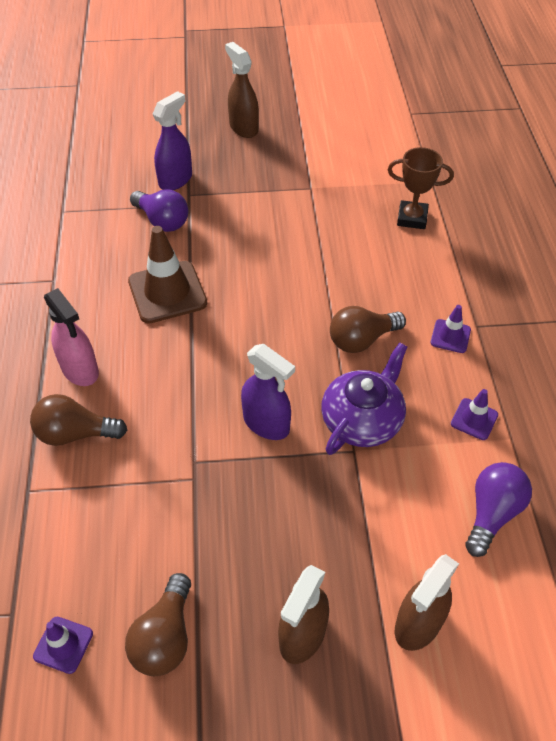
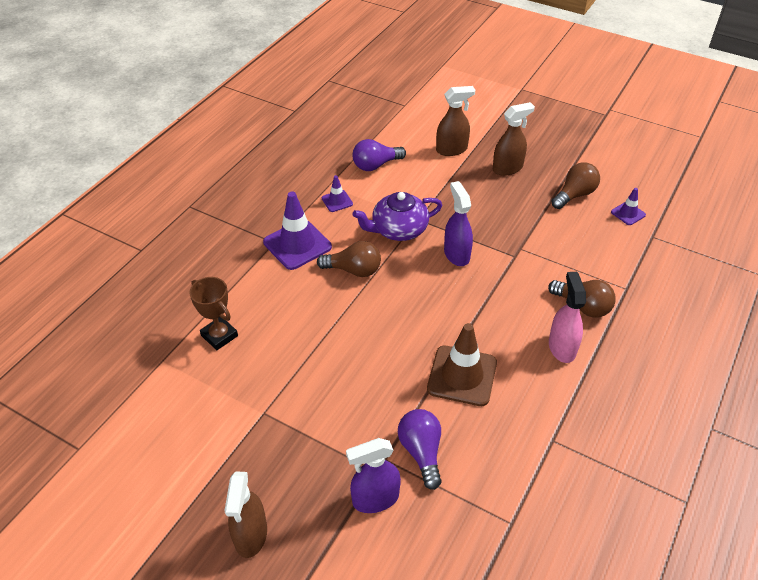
camera: 145 degrees left, 5 degrees down
purple traffic cone [430,305,471,353] -> purple traffic cone [263,191,332,270], size x1.98

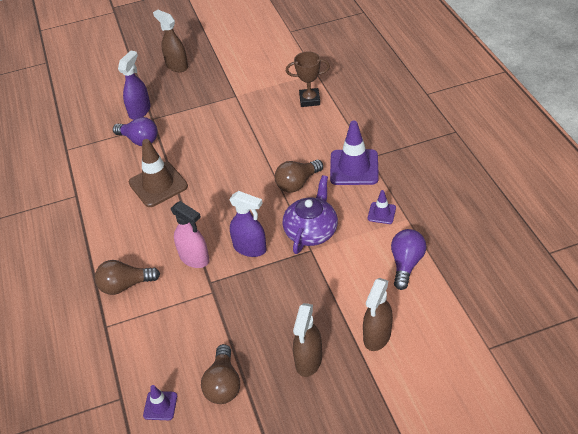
camera: 135 degrees right, 0 degrees up
pink spray bottle [549,272,586,363] -> pink spray bottle moved to [171,201,209,268]

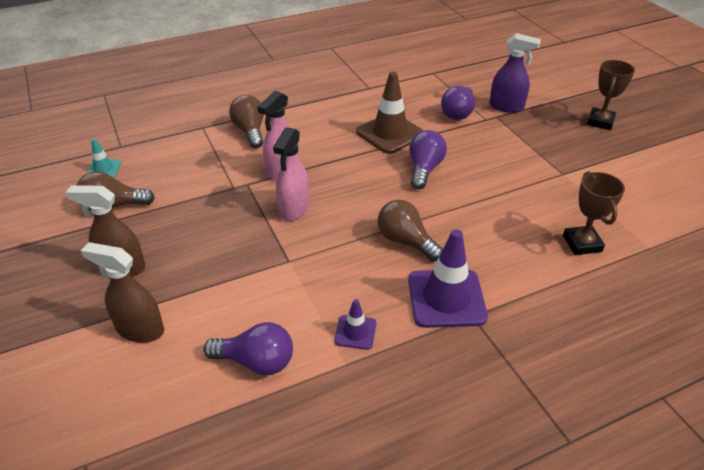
camera: 80 degrees right, 5 degrees down
purple traffic cone [143,385,177,420] -> turquoise traffic cone [87,138,121,178]
brown spray bottle [153,10,188,72] -> brown trophy [587,60,635,130]
purple spray bottle [229,191,267,257] -> pink spray bottle [273,127,309,221]
purple teapot [282,175,338,254] -> none
none -> purple light bulb [410,130,447,189]

